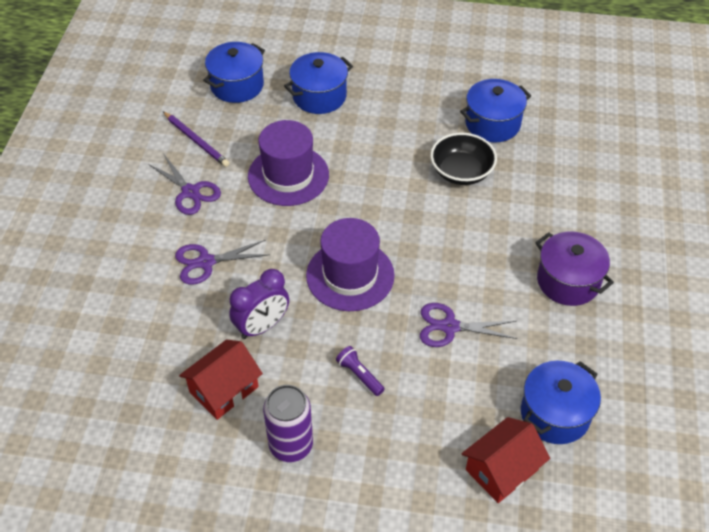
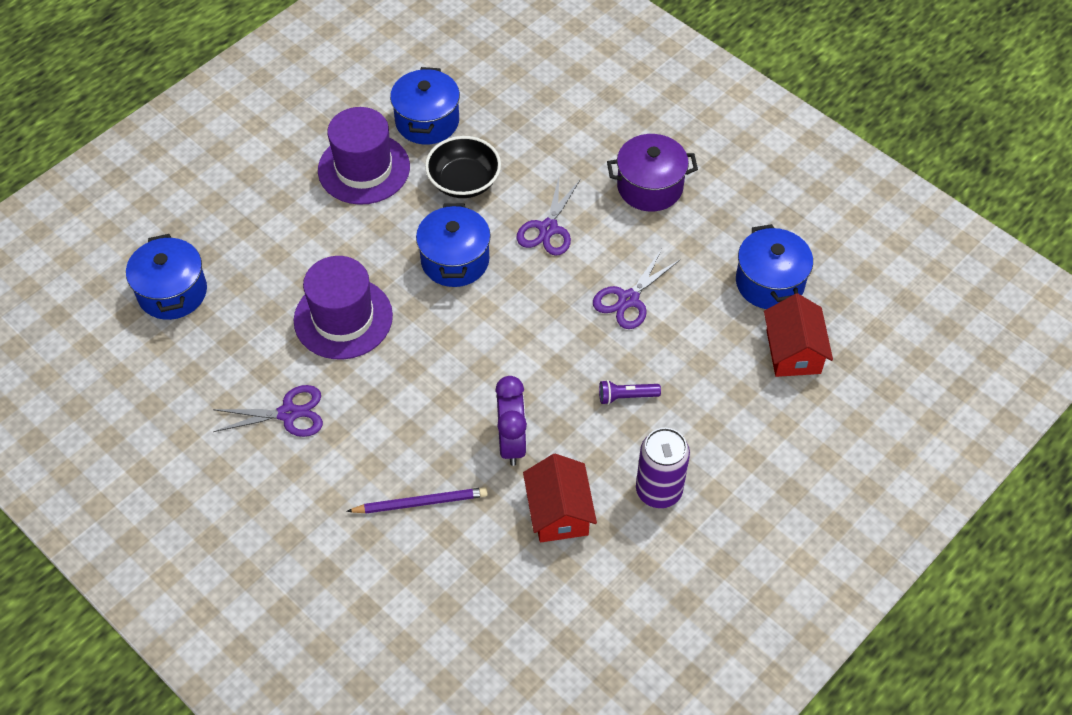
camera: 55 degrees left, 5 degrees up
purple pencil [163,111,230,167] -> purple pencil moved to [346,487,488,514]
purple scissors [175,240,270,285] -> purple scissors moved to [517,177,580,256]
blue pot [284,52,353,114] -> blue pot moved to [416,203,491,287]
purple hat [306,218,395,311] -> purple hat moved to [318,107,410,205]

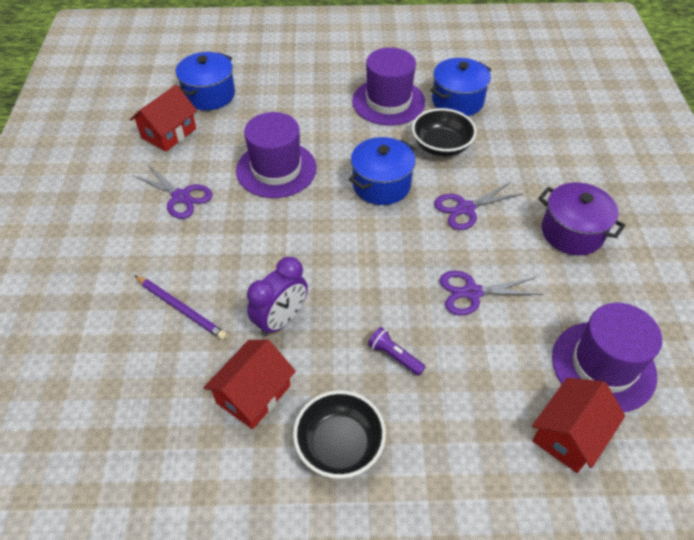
camera: 45 degrees right, 5 degrees down
purple can [636,428,690,508] -> black bowl [293,390,386,479]
blue pot [736,224,813,309] -> purple hat [552,303,662,412]
none -> red house [130,85,197,152]

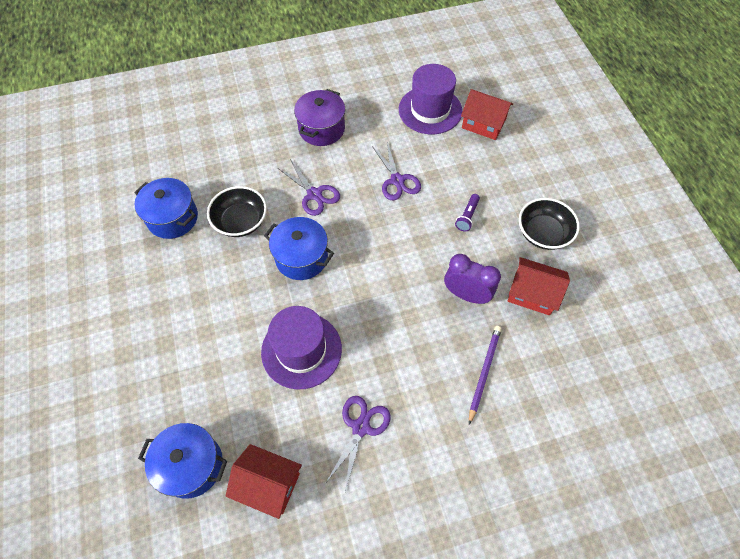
camera: 105 degrees left, 10 degrees up
purple hat [352,47,425,126] -> none

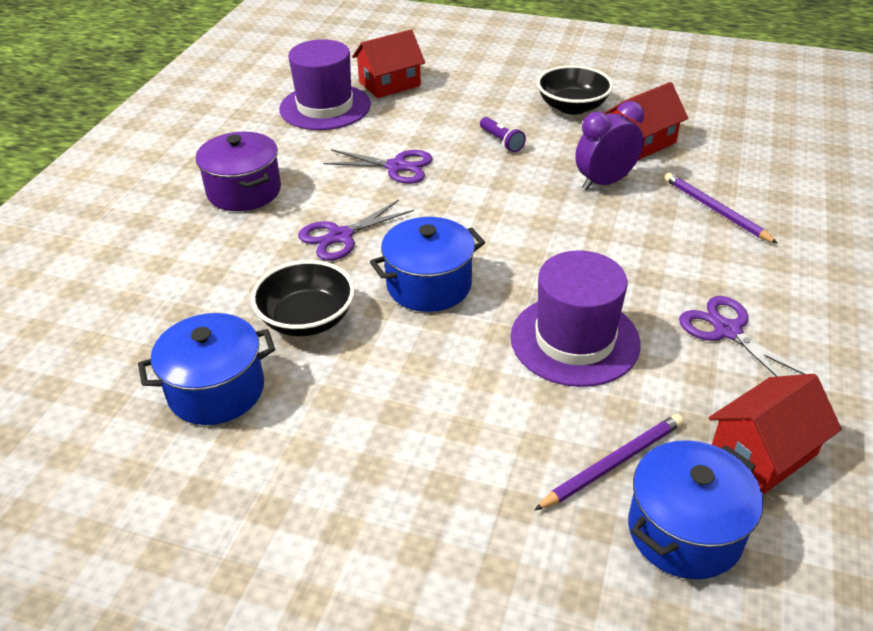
camera: 55 degrees left, 20 degrees down
purple scissors [278,159,340,216] -> purple scissors turned 150 degrees clockwise [298,200,414,261]
none -> purple pencil [534,414,683,511]

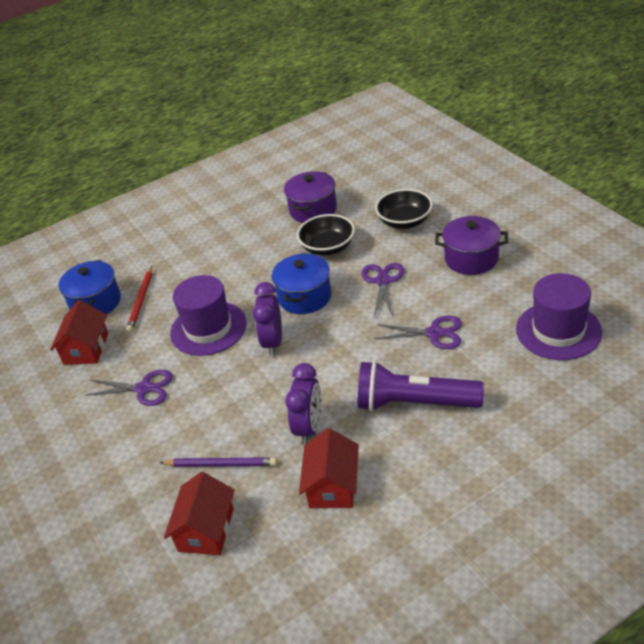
camera: 135 degrees right, 0 degrees up
blue pot [138,313,275,425] -> purple pot [284,171,337,223]
purple scissors [323,149,433,184] -> purple scissors turned 135 degrees counterclockwise [375,316,462,349]
red house [352,29,425,98] -> red house moved to [164,472,235,555]
purple flashlight [480,117,526,152] -> purple flashlight [358,361,484,411], size x2.35
purple pencil [534,414,683,511] -> red pencil [126,266,152,332]
black bowl [537,65,613,115] -> black bowl moved to [375,189,433,229]
none -> purple clock [253,282,282,356]

